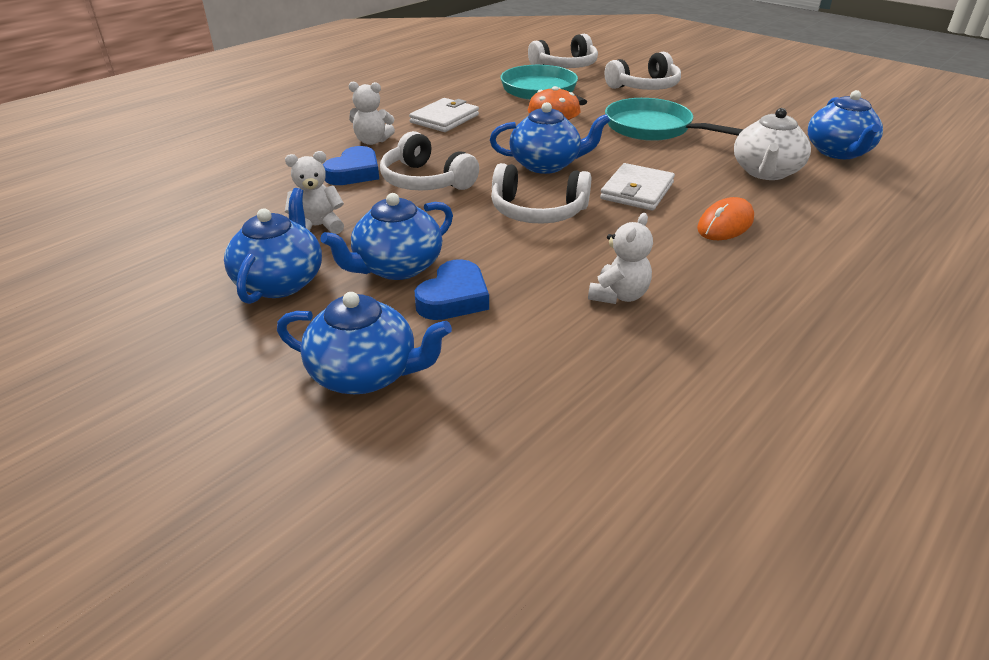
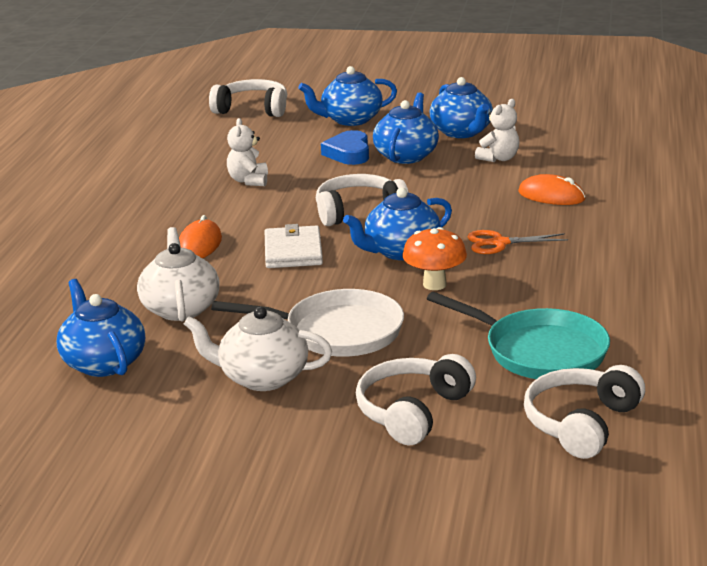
camera: 150 degrees right, 10 degrees down
blue heart [323,146,379,185] -> orange mouse [518,174,585,205]
white teddy bear [349,82,395,145] -> none
white headphones [380,131,479,190] -> white headphones moved to [209,79,287,117]
white wallet [409,98,479,132] -> none
turquoise pan [605,98,744,141] -> white pan [211,289,404,357]
none -> white teapot [184,306,332,391]
none -> orange scissors [467,230,568,254]

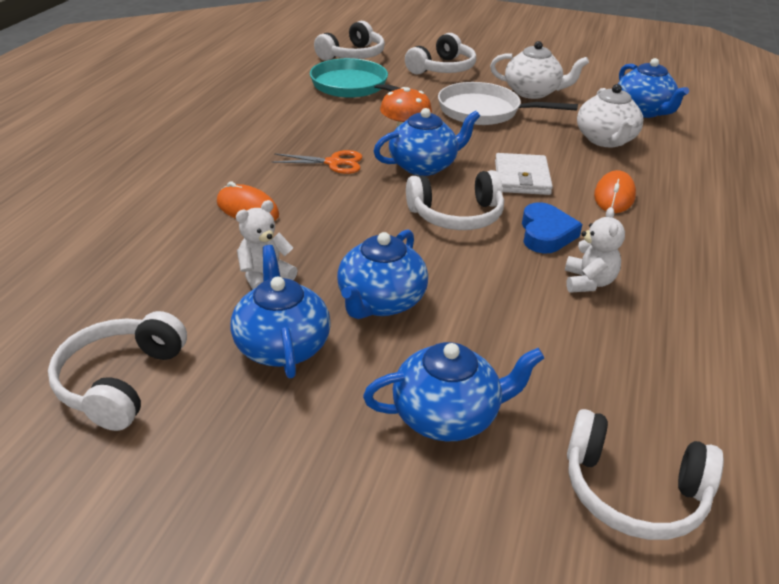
camera: 175 degrees left, 10 degrees up
blue heart [321,130,369,165] -> blue heart moved to [522,202,582,254]
none -> white headphones [48,311,187,431]

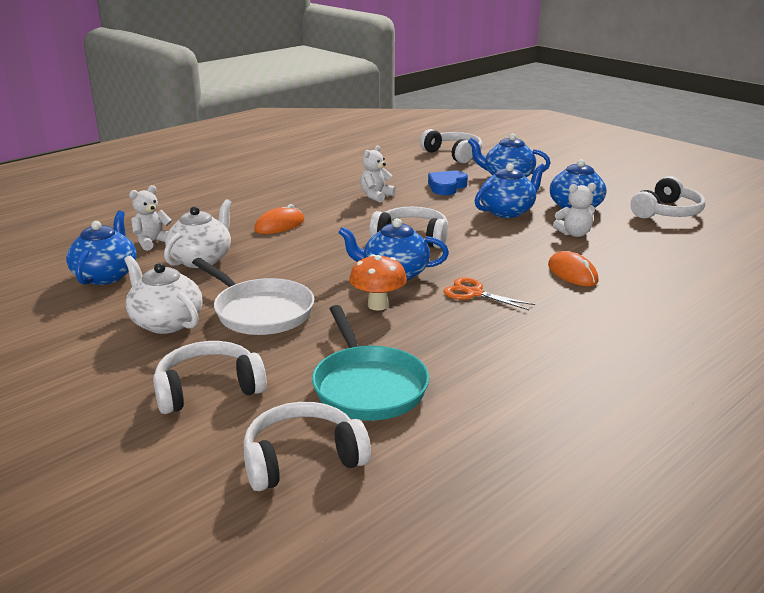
camera: 150 degrees left, 10 degrees down
white wallet [495,153,553,195] -> none
blue heart [522,202,582,254] -> blue heart moved to [428,171,468,195]
none -> white teddy bear [129,185,172,251]

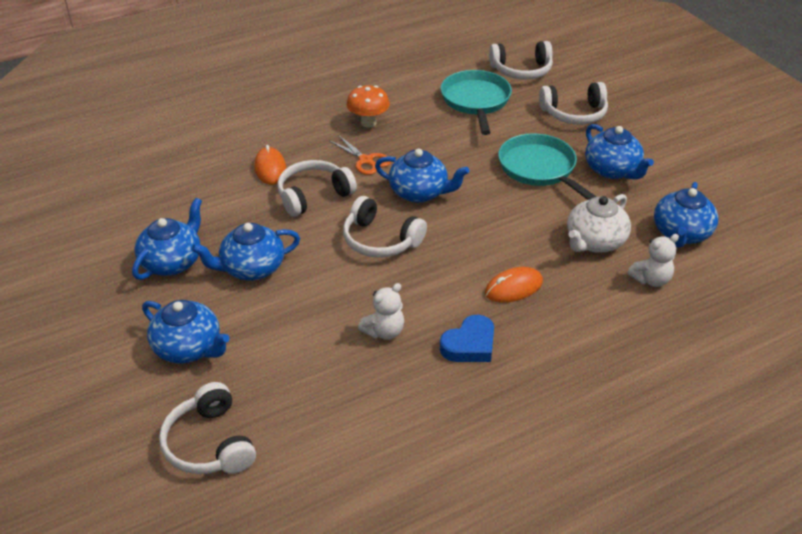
camera: 165 degrees left, 15 degrees up
white teapot [124,256,202,334] -> blue teapot [585,124,654,179]
white pan [192,258,314,335] -> turquoise pan [498,133,597,200]
orange mushroom [349,254,407,311] -> orange mushroom moved to [347,85,390,127]
blue heart [428,171,468,195] -> blue heart moved to [440,315,494,362]
white teddy bear [553,183,596,237] -> none
white headphones [630,176,705,219] -> white headphones moved to [277,160,357,217]

